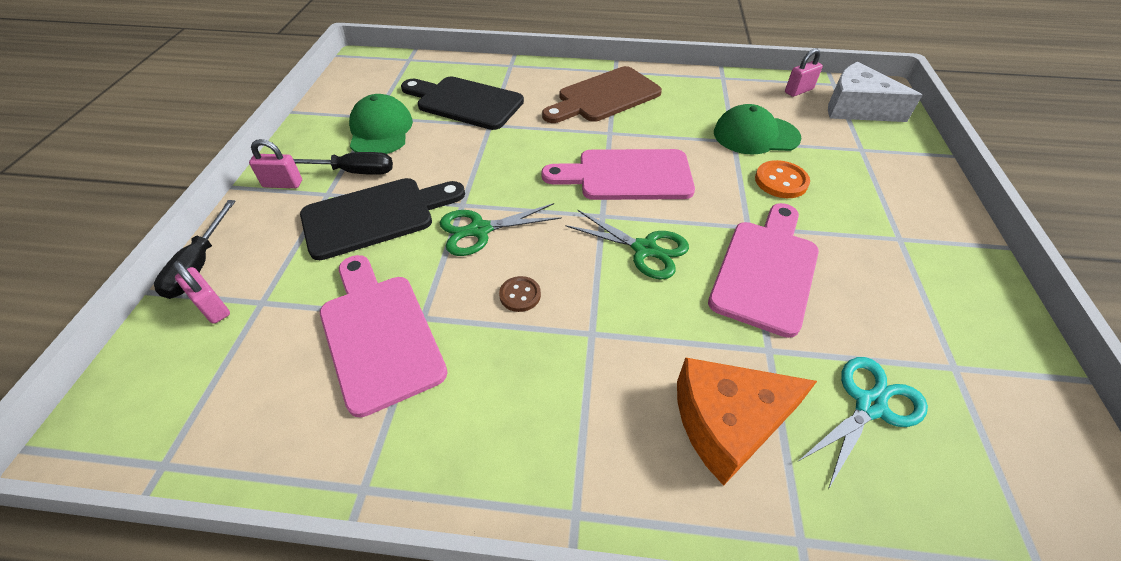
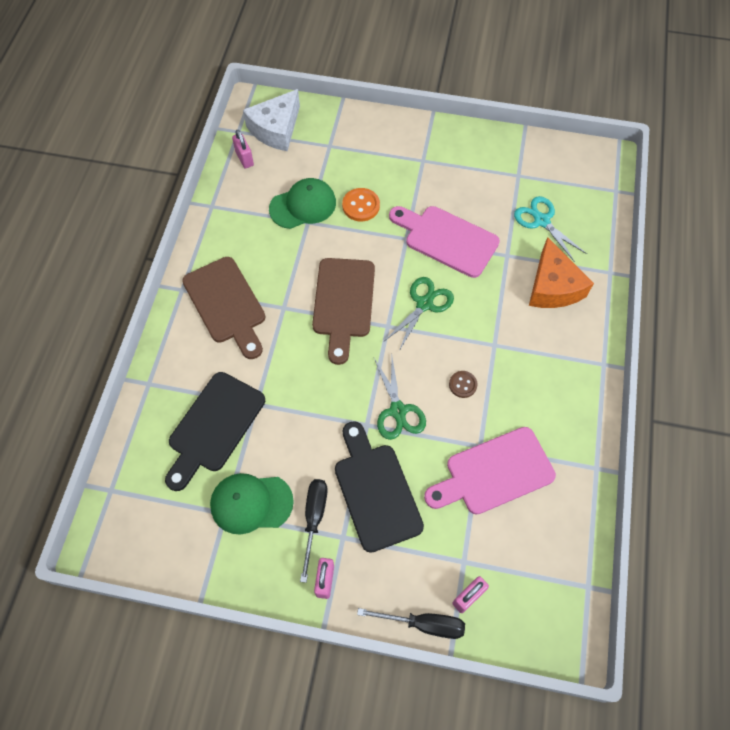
camera: 85 degrees left, 15 degrees up
pink cutting board [541,149,695,200] -> brown cutting board [312,258,375,365]
green cap [714,104,801,155] -> green cap turned 120 degrees counterclockwise [269,178,336,229]

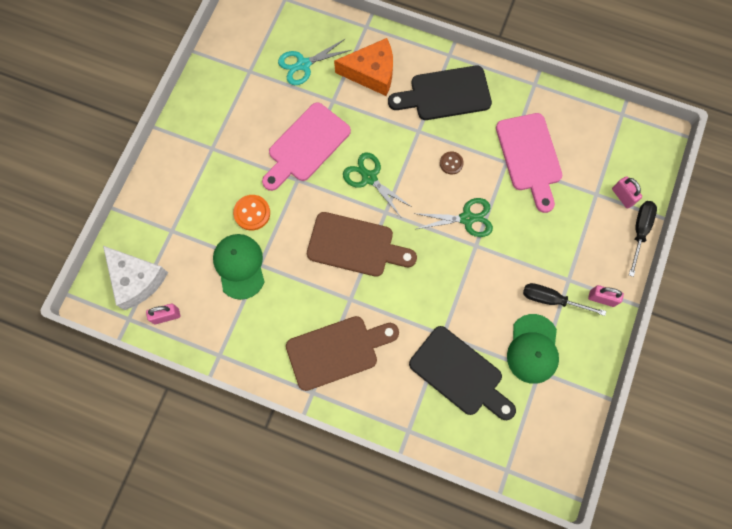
camera: 80 degrees left, 10 degrees up
black cutting board [335,421,424,553] -> black cutting board moved to [388,66,492,120]

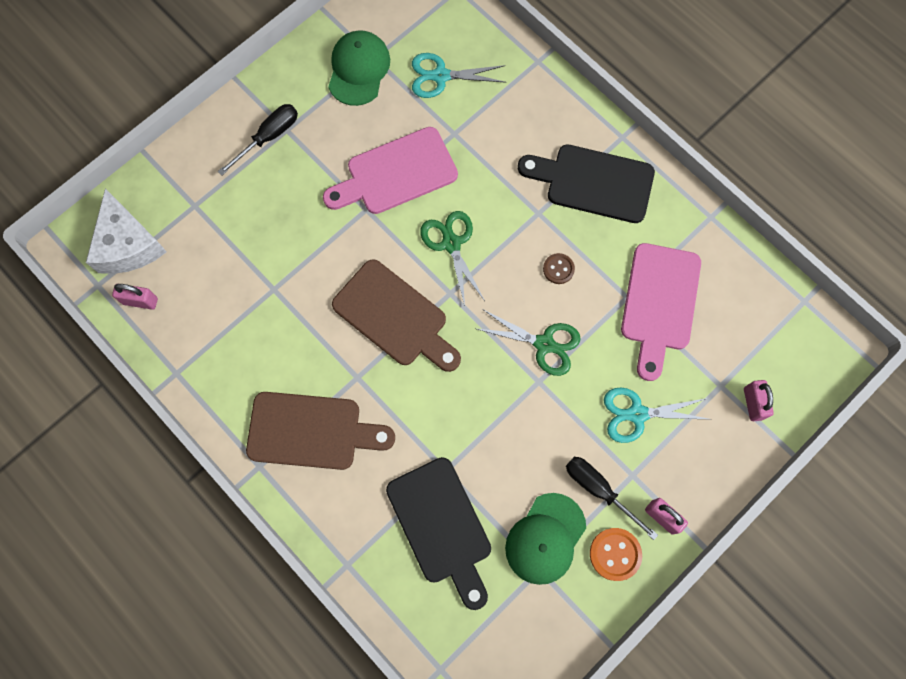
camera: 25 degrees right, 0 degrees up
green cap [213,234,265,300] -> green cap moved to [328,30,390,106]
orange button [233,195,270,231] -> orange button moved to [590,528,642,581]
orange cheese [334,38,393,96] -> none
black screwdriver [629,201,657,277] -> black screwdriver moved to [218,104,298,176]
none -> turquoise scissors [604,387,712,443]

